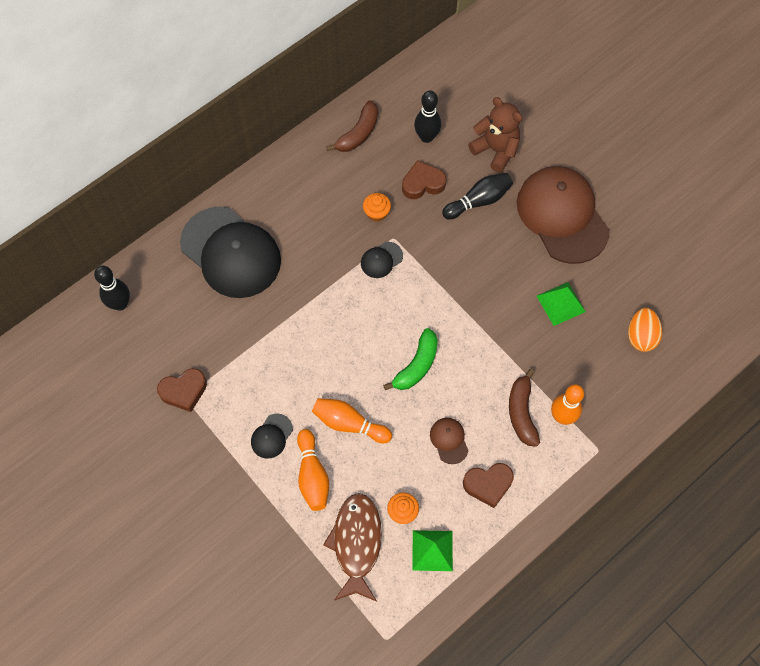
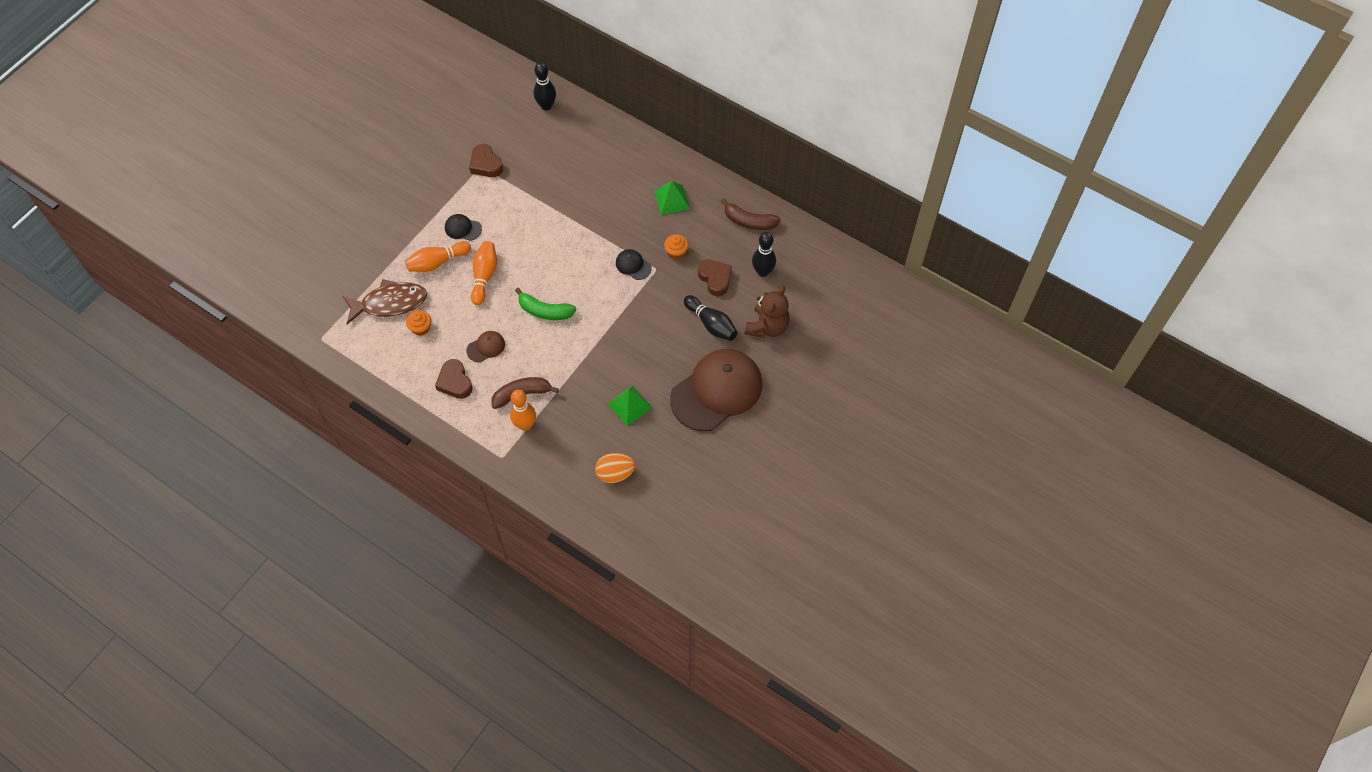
camera: 75 degrees right, 5 degrees down
black cap [180,207,281,298] -> none
green pyramid [412,530,453,571] -> green pyramid moved to [654,181,690,215]

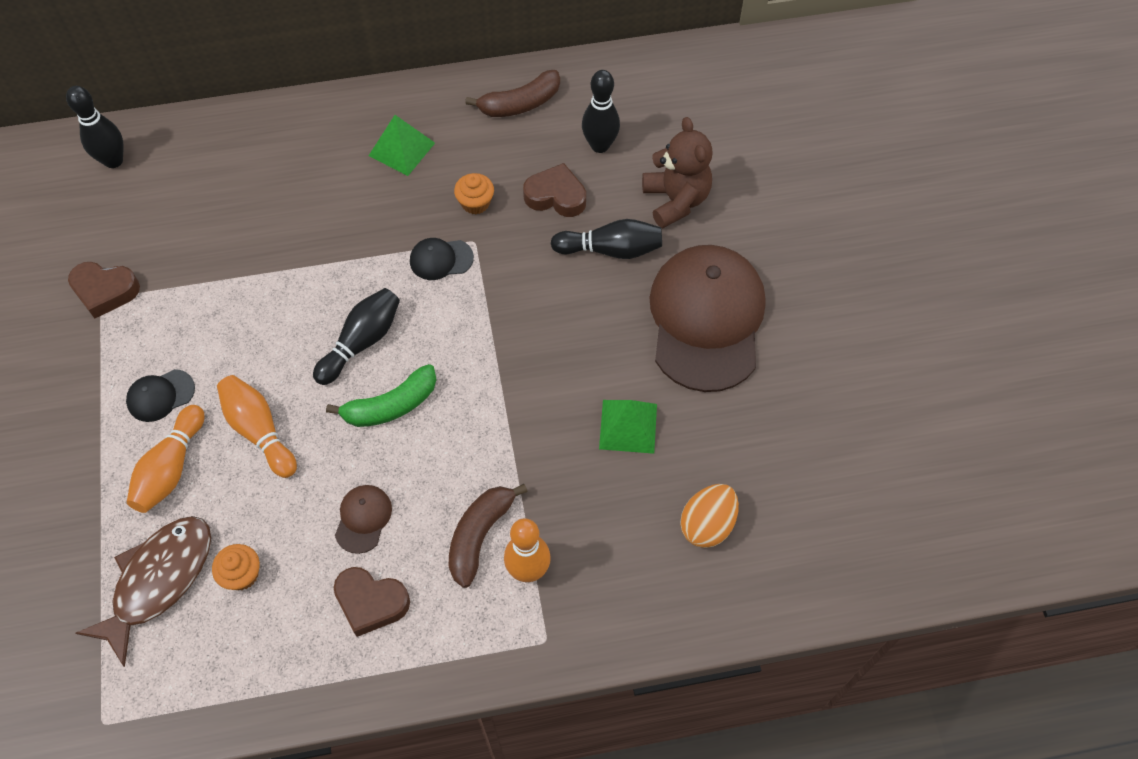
camera: 45 degrees left, 0 degrees up
none -> black bowling pin [313,288,400,385]

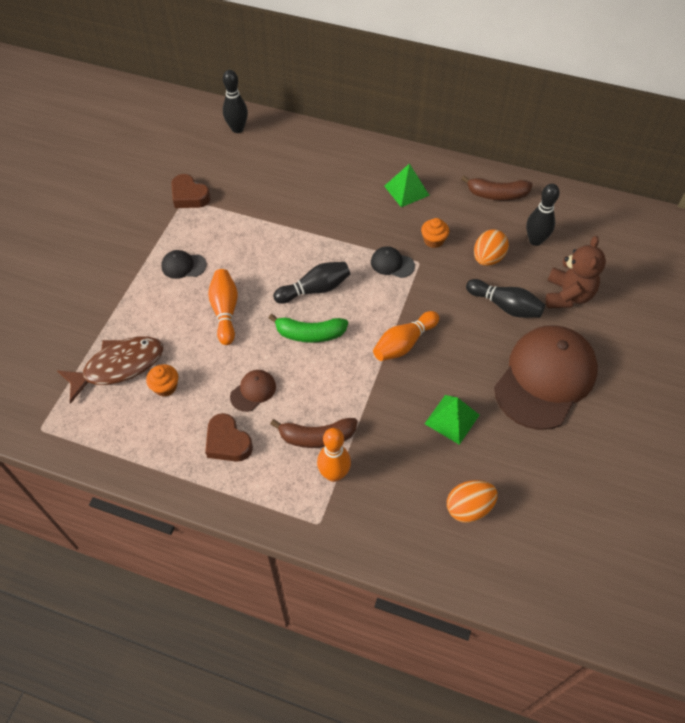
camera: 30 degrees right, 5 degrees down
orange bowling pin [127,405,204,513] -> orange bowling pin moved to [373,311,439,361]
brown banana [449,484,528,588] -> brown banana turned 150 degrees counterclockwise [270,418,358,448]
brown heart [523,163,586,217] -> orange egg [474,229,509,266]

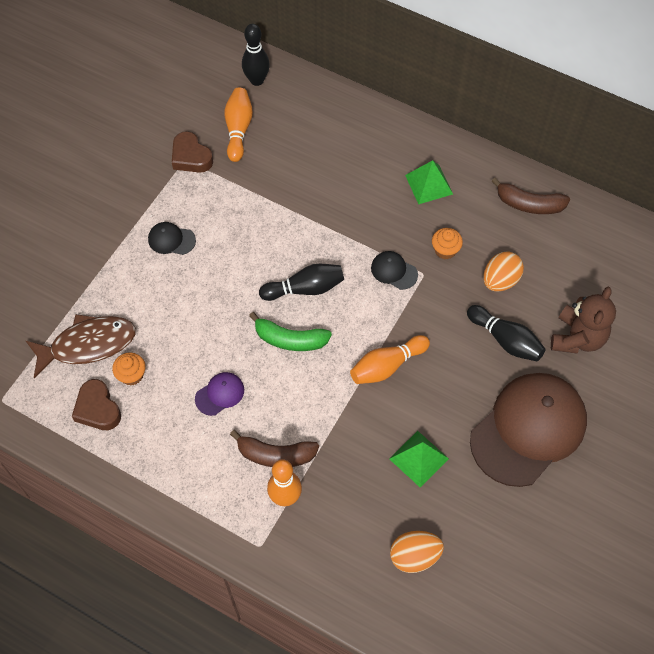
camera: 10 degrees right, 5 degrees up
brown heart [205,413,253,462] -> brown heart moved to [72,379,121,430]
orange bowling pin [208,269,238,345] -> orange bowling pin moved to [224,88,253,162]
brown cap [230,370,276,412] -> purple cap [195,372,244,416]
black bowling pin [526,184,560,246] -> none

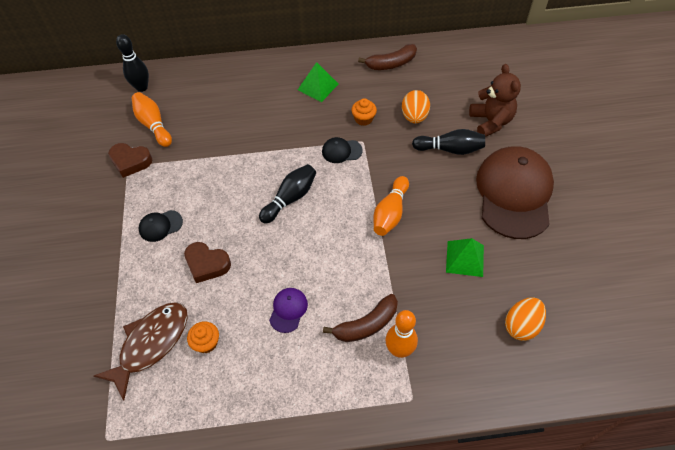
camera: 35 degrees left, 5 degrees down
brown heart [72,379,121,430] -> brown heart moved to [184,242,231,283]
green banana [249,312,332,351] -> none

